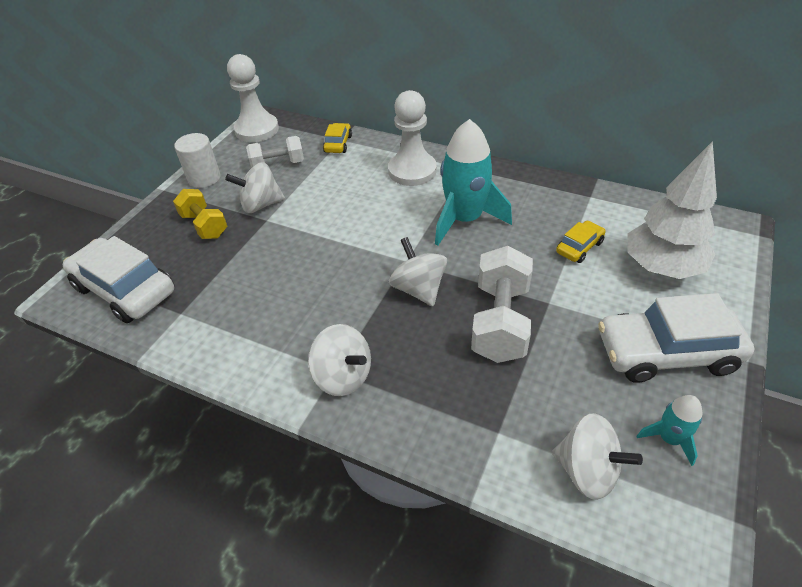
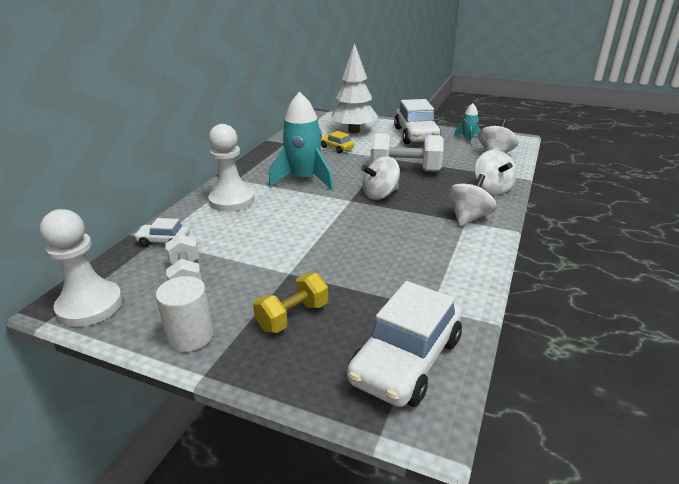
camera: 95 degrees left, 15 degrees down
white spinning top [225,162,285,213] -> white spinning top moved to [475,150,517,194]
yellow car [323,123,352,153] -> white car [134,218,190,247]

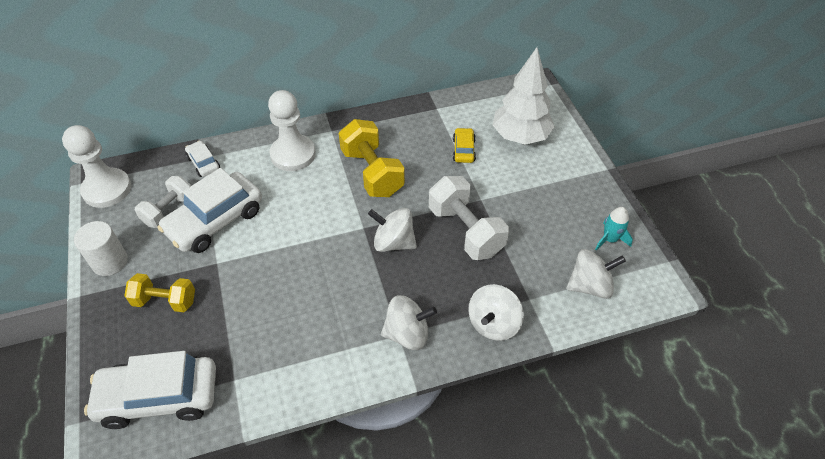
camera: 50 degrees right, 20 degrees up
turquoise rocket [269,92,333,190] -> yellow dumbbell [339,119,405,197]
white car [394,99,441,144] -> white car moved to [157,168,262,253]

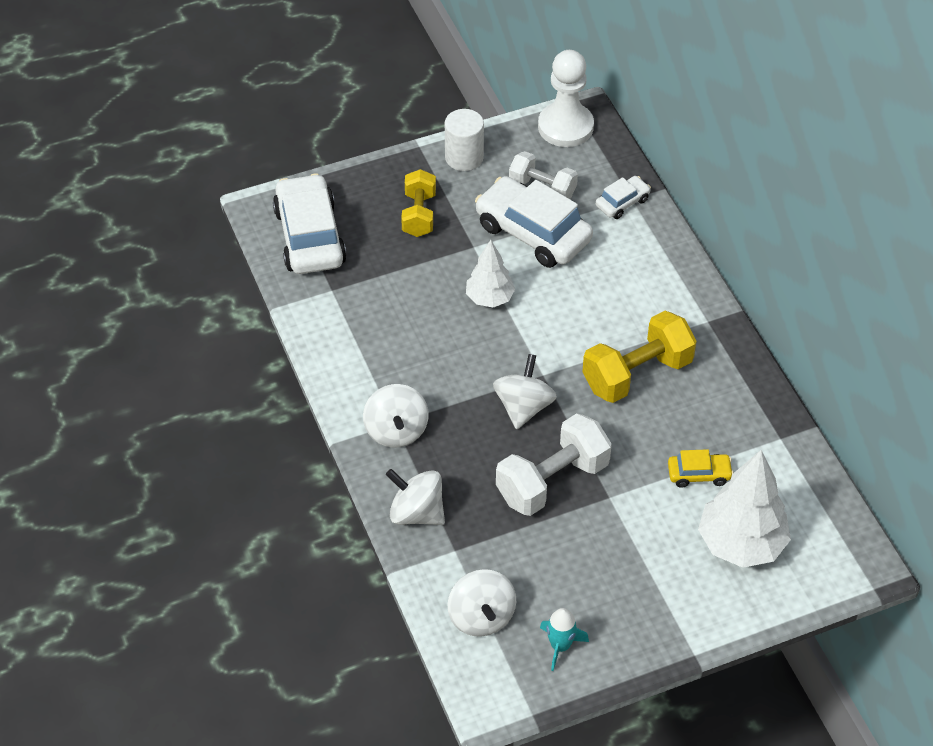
camera: 85 degrees right, 0 degrees up
white pawn [268,90,316,171] -> none
none -> white tree [466,240,515,307]

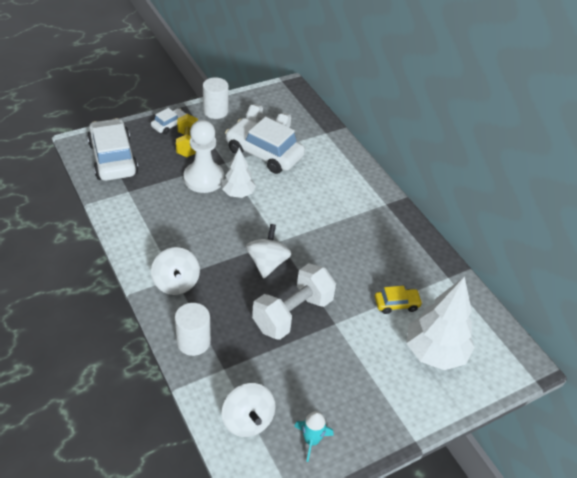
camera: 10 degrees left, 5 degrees down
white spinning top [386,469,445,525] -> white cylinder [175,303,211,356]
white pawn [538,50,594,147] -> white pawn moved to [184,120,224,193]
yellow dumbbell [582,311,697,403] -> none
white car [596,176,651,219] -> white car moved to [151,108,187,134]

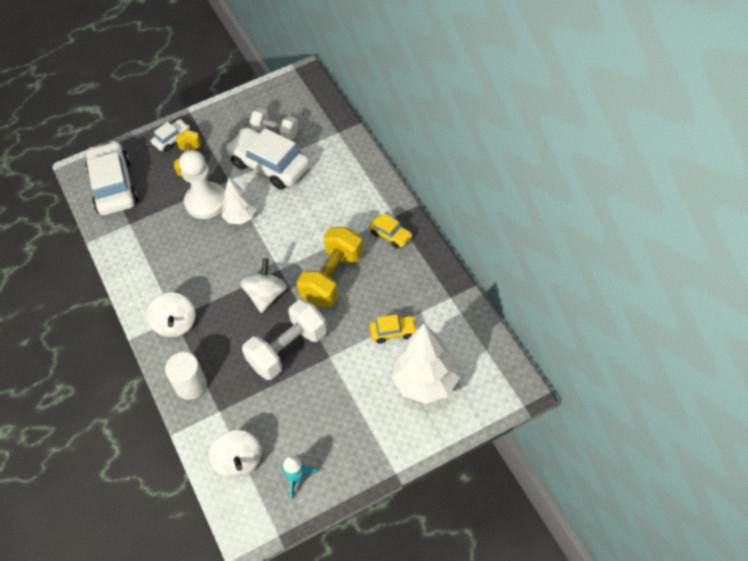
camera: 10 degrees right, 10 degrees up
white cylinder [203,77,229,119] -> none
none -> yellow dumbbell [297,227,363,307]
none -> yellow car [369,214,412,249]

